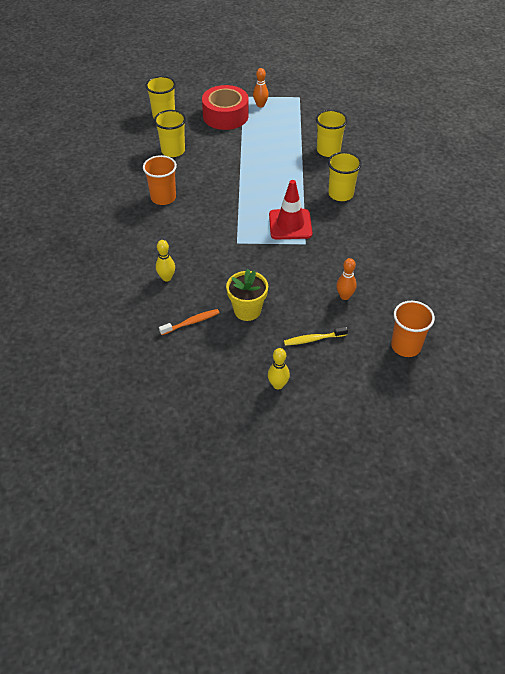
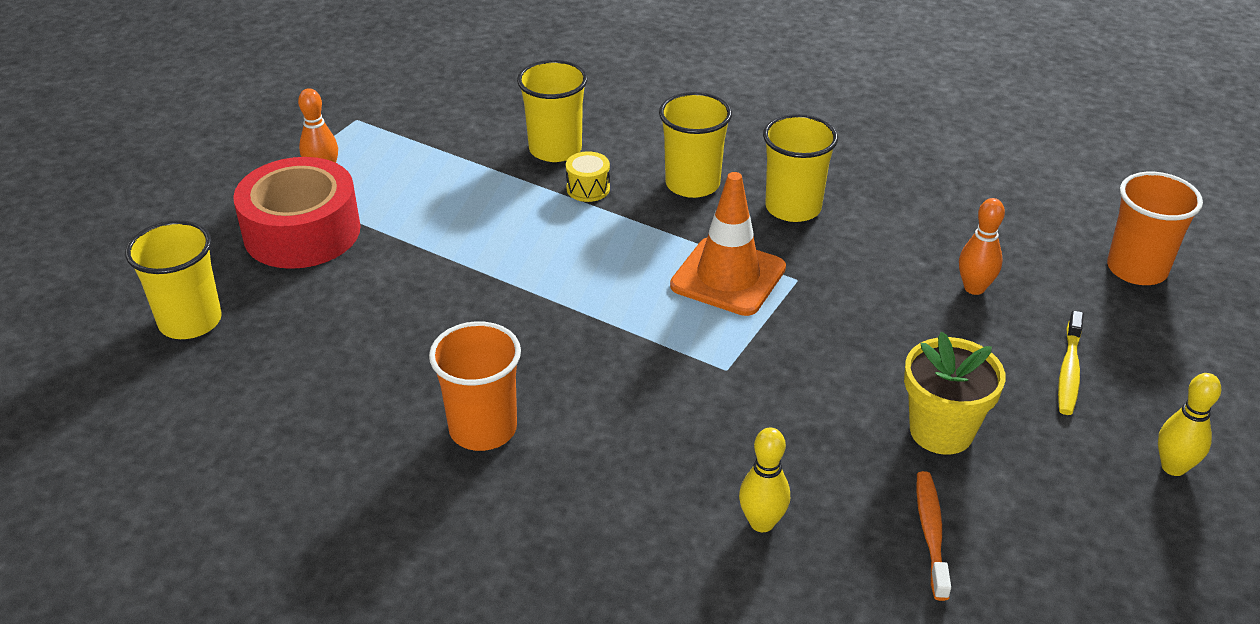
camera: 60 degrees left, 10 degrees down
yellow cup [154,110,186,157] -> yellow cup moved to [763,114,838,222]
red traffic cone [269,180,312,239] -> orange traffic cone [670,172,786,316]
none -> yellow drum [566,151,610,202]

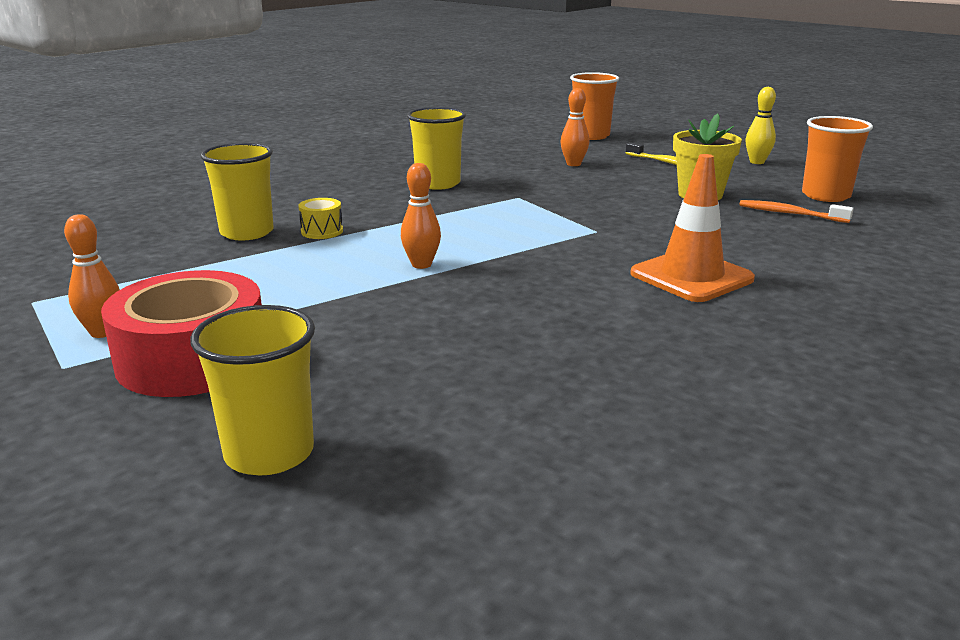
camera: 65 degrees left, 15 degrees down
orange cup [429,321,521,451] -> orange cup moved to [802,116,873,202]
yellow cup [659,92,732,198] -> none
orange traffic cone [670,172,786,316] -> orange traffic cone moved to [630,154,755,302]
yellow bowling pin [739,427,790,532] -> none
none -> orange bowling pin [401,163,441,269]

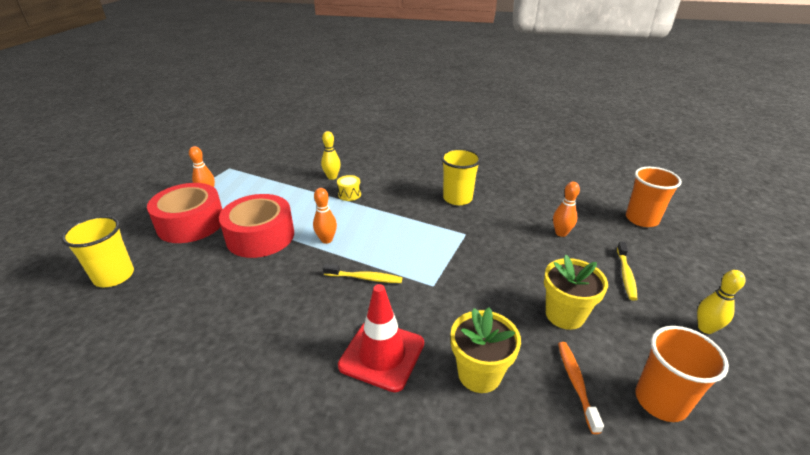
camera: 60 degrees right, 10 degrees up
yellow cup [200,143,274,240] -> yellow bowling pin [321,131,341,180]
orange traffic cone [630,154,755,302] -> red traffic cone [338,284,424,392]
none -> red tape [219,194,294,258]
none -> yellow toothbrush [323,264,402,283]
none -> yellow flower pot [451,307,521,393]

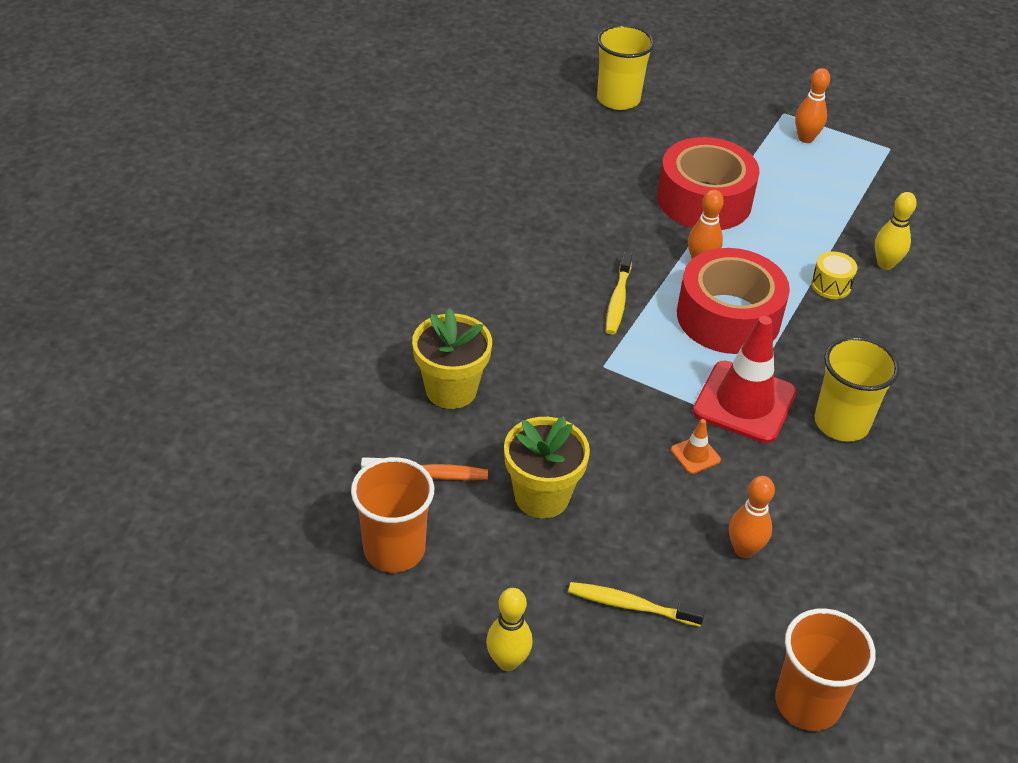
camera: 90 degrees right, 10 degrees up
red tape [147,183,222,243] -> red tape moved to [677,248,790,354]
red traffic cone [338,284,424,392] -> red traffic cone moved to [693,316,797,443]
none -> orange traffic cone [671,419,721,474]

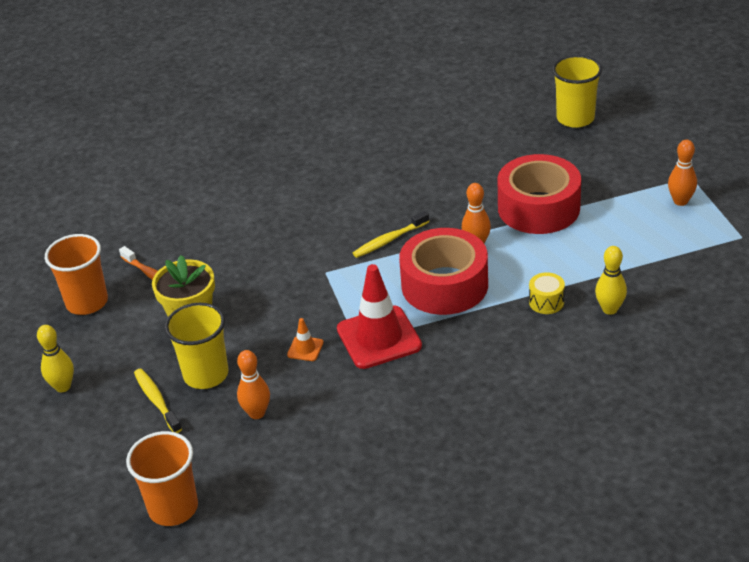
camera: 50 degrees right, 5 degrees down
yellow flower pot [412,308,492,409] -> none
yellow cup [815,336,900,442] -> yellow cup moved to [165,303,228,389]

